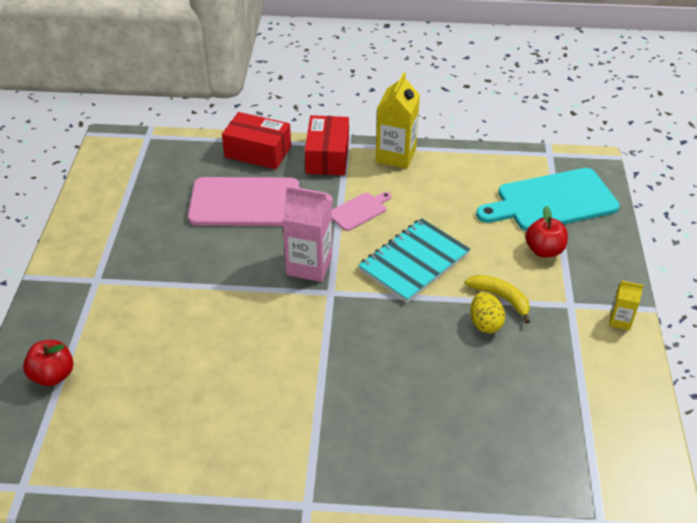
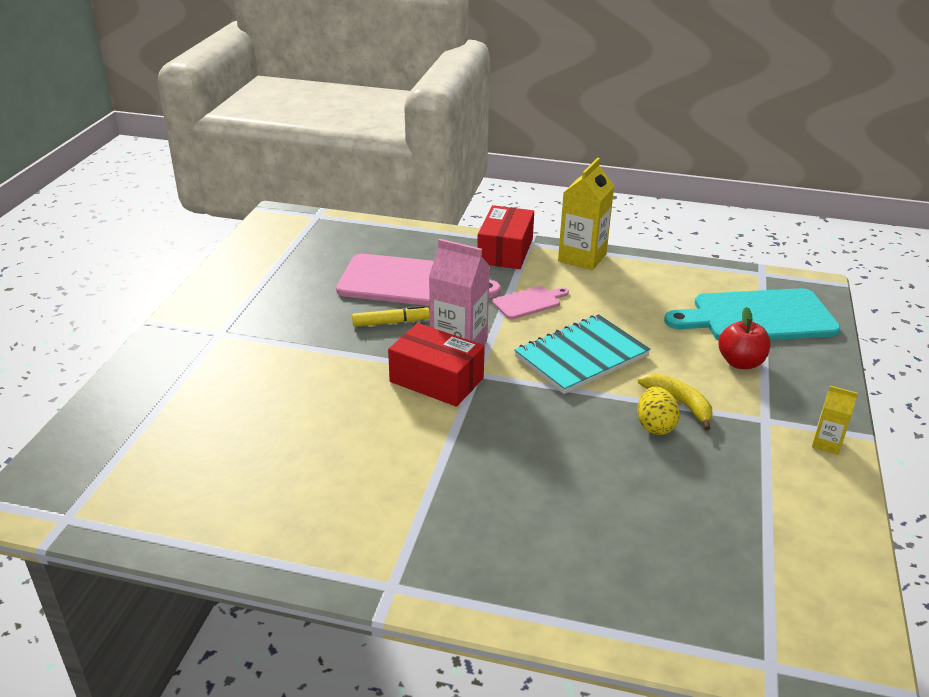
camera: 10 degrees right, 10 degrees down
red apple [23,340,74,386] -> none
red box [222,112,291,169] -> red box moved to [388,323,485,407]
none -> yellow marker [352,306,430,327]

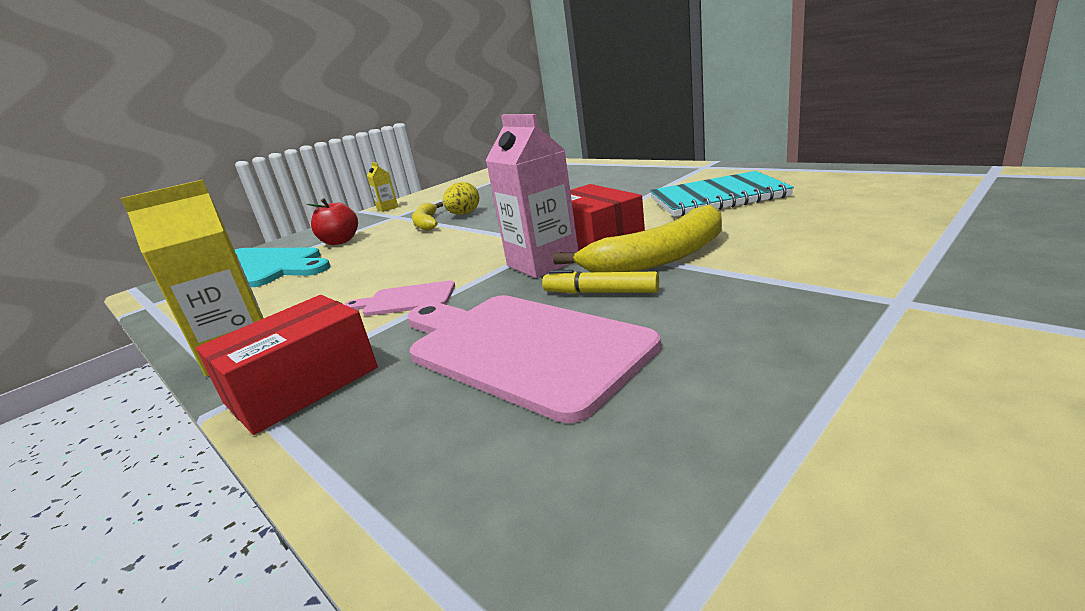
camera: 145 degrees left, 10 degrees down
turquoise notebook [514,314,651,394] -> turquoise notebook moved to [650,171,794,217]
none -> yellow banana [553,205,722,272]

